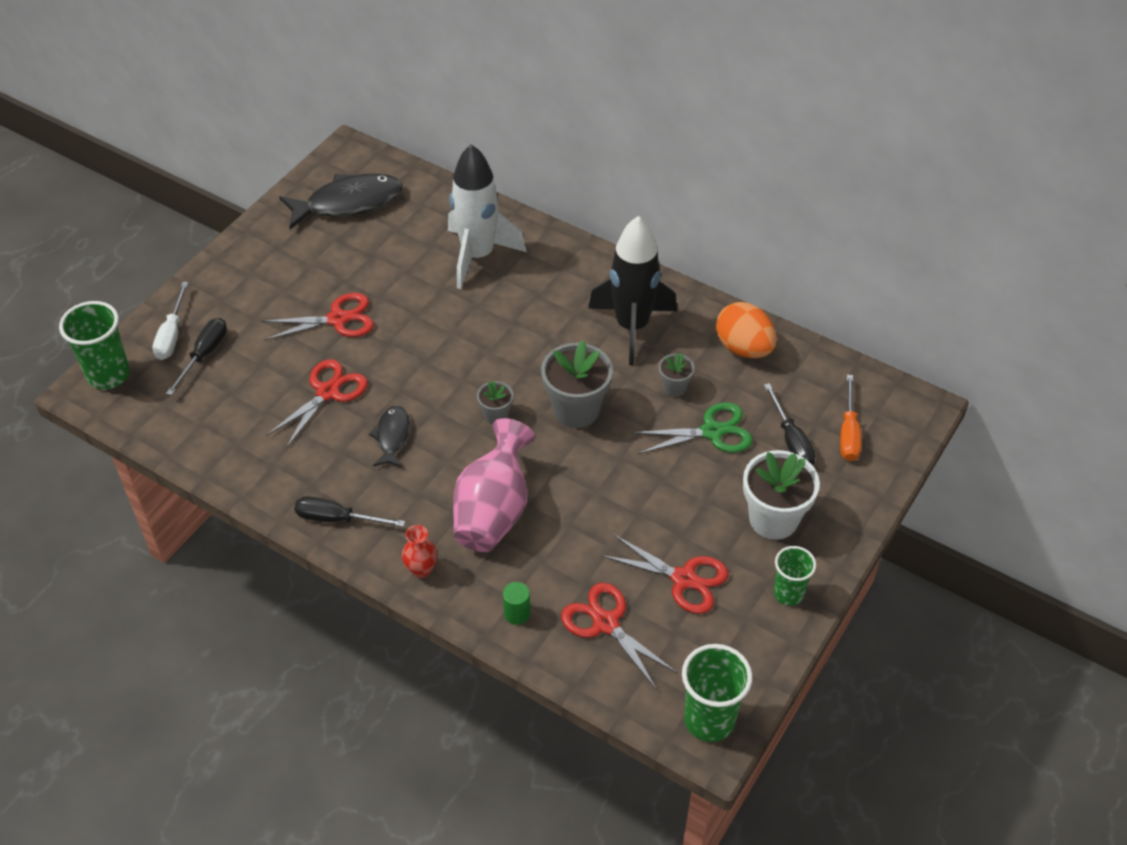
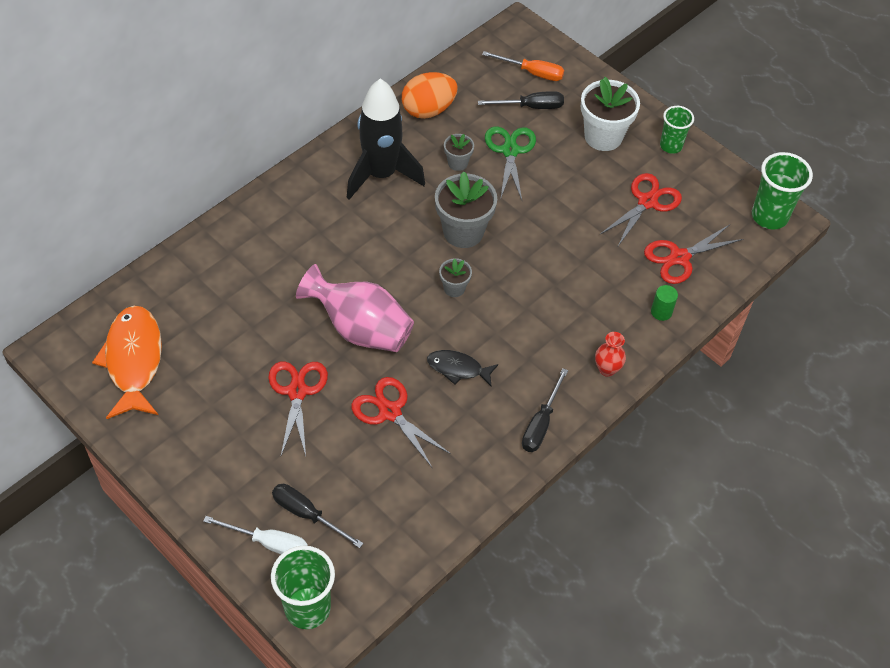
camera: 80 degrees left, 5 degrees up
black fish [279,174,403,229] -> orange fish [92,305,162,419]
white rocket [448,144,527,289] -> none
pink vase [453,418,535,552] -> pink vase moved to [296,264,414,352]

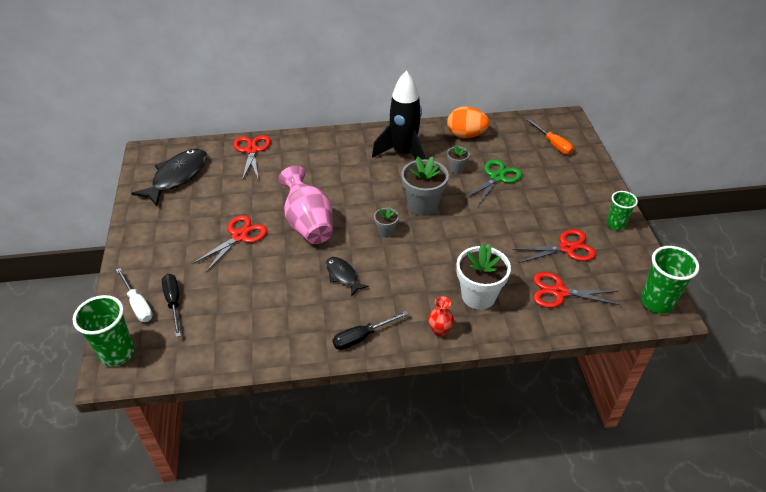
camera: 40 degrees right, 10 degrees down
orange fish [92,305,162,419] -> black fish [131,149,207,206]
red scissors [351,377,451,469] -> red scissors moved to [233,135,271,181]
black screwdriver [478,91,564,109] -> none
white flower pot [581,77,640,151] -> white flower pot moved to [456,244,511,310]
green cylinder [651,285,678,321] -> none

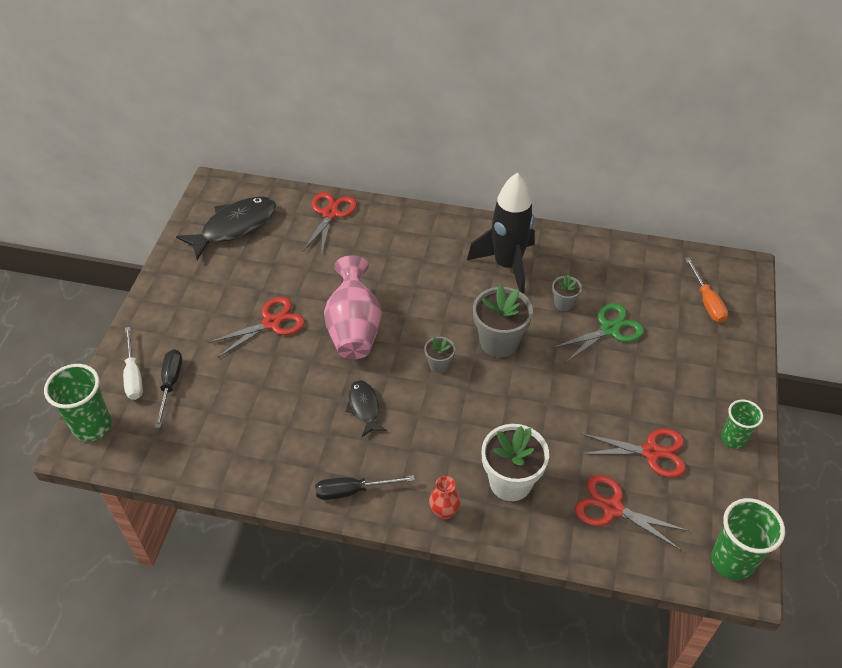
camera: 20 degrees right, 5 degrees up
orange egg [447,106,489,138] -> none

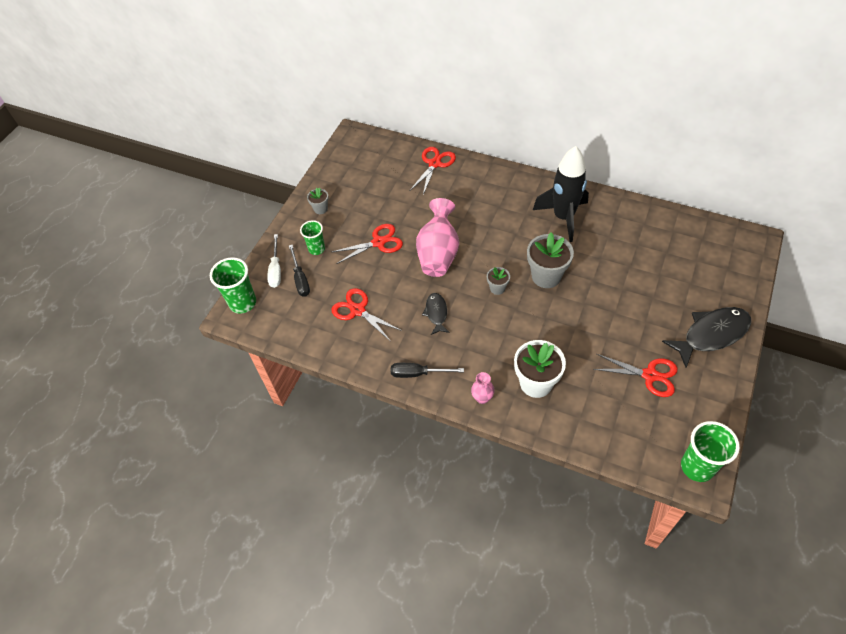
camera: 15 degrees right, 5 degrees up
black screwdriver [155,349,182,428] -> black screwdriver turned 150 degrees clockwise [289,245,310,297]
black fish [176,196,276,260] -> black fish moved to [662,307,751,368]
red vase [429,476,461,520] -> pink vase [471,372,495,404]
grey flower pot [552,275,582,311] -> grey flower pot moved to [307,188,329,214]
green scissors [552,303,644,363] -> none
red scissors [575,475,689,550] -> red scissors moved to [331,288,402,341]
orange screwdriver [685,257,728,323] -> none
green cup [721,400,763,449] -> green cup moved to [300,220,325,255]

